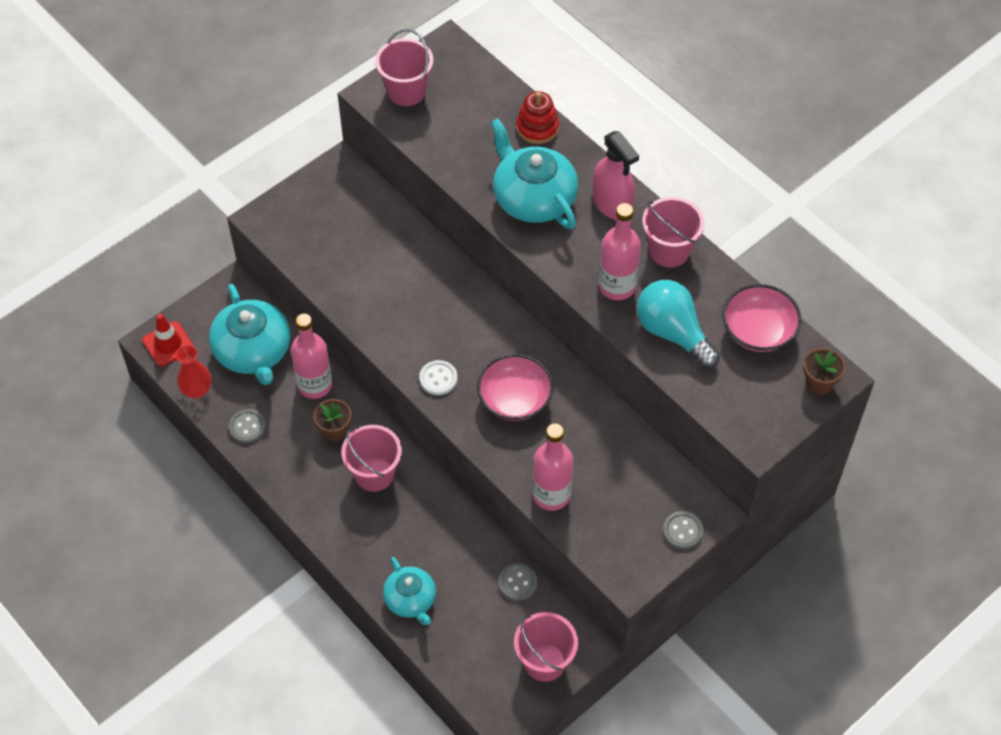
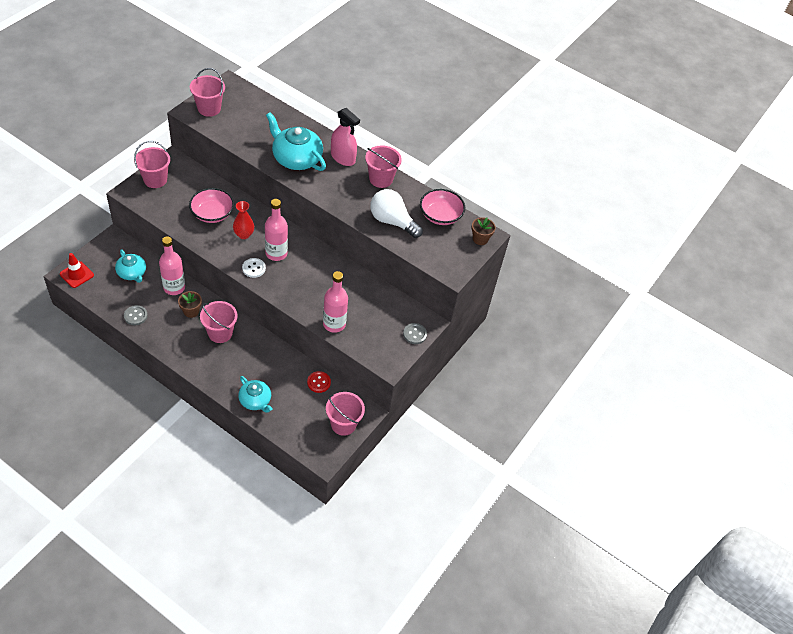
camera: 20 degrees left, 5 degrees down
red vase [176,345,212,399] -> red vase moved to [233,201,254,239]
turquoise teapot [209,284,290,385] -> turquoise teapot [115,249,146,283], size x0.60
pink bowl [477,354,554,421] -> pink bowl moved to [189,188,234,223]
grey button [499,564,537,601] -> red button [307,371,331,393]
red stacking toy [516,91,559,144] -> none
pink bottle [599,203,641,300] -> pink bottle moved to [265,199,288,261]
turquoise light bulb [637,280,720,369] -> white light bulb [370,189,423,238]
none -> pink bucket [134,141,170,188]

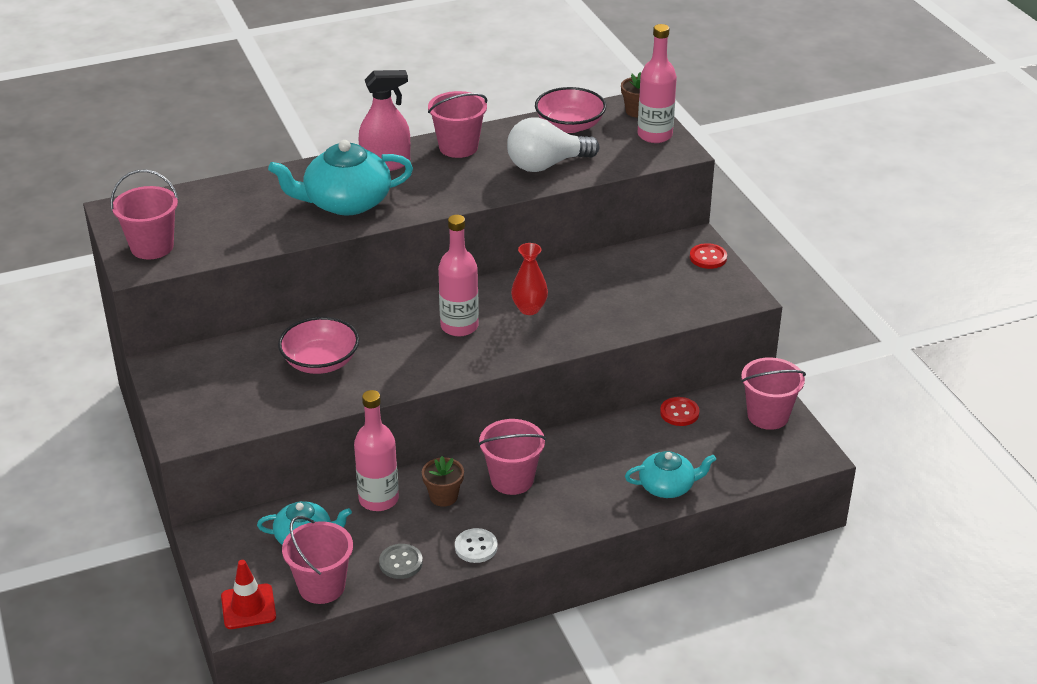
camera: 50 degrees left, 15 degrees down
pink bucket [134,141,170,188] -> pink bucket moved to [282,516,353,604]
red vase [233,201,254,239] -> red vase moved to [511,243,548,315]
white button [242,258,266,278] -> white button moved to [455,528,498,563]
pink bottle [323,271,348,333] -> pink bottle moved to [638,24,677,143]
grey button [403,323,427,344] -> red button [690,243,727,269]

